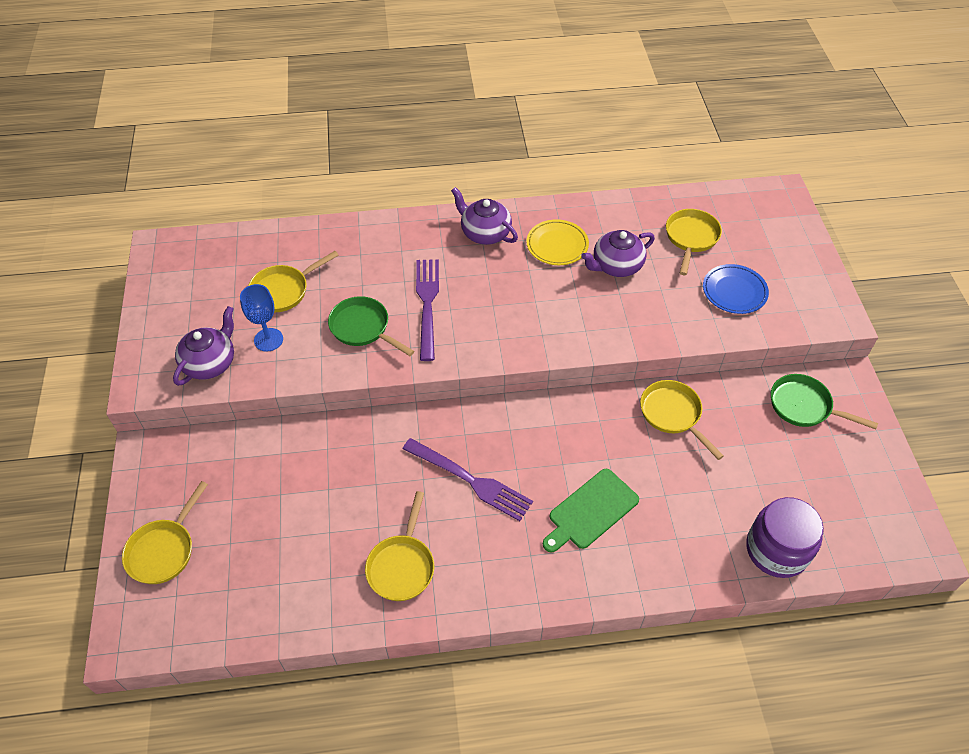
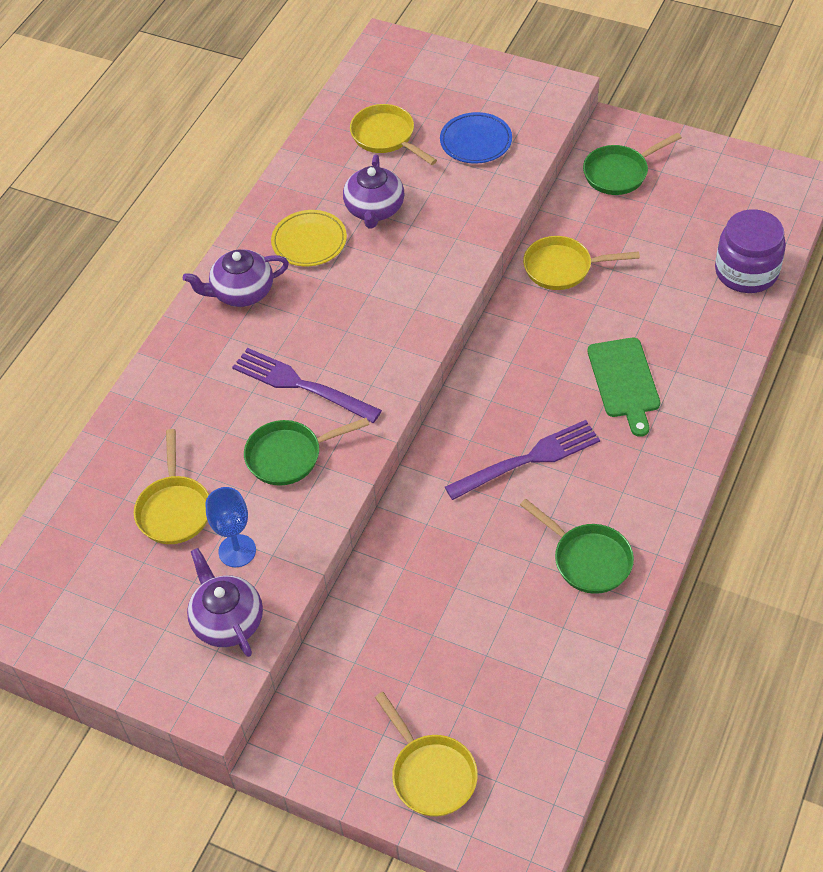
camera: 55 degrees left, 0 degrees up
yellow pan [365,491,434,601] -> green pan [520,499,634,594]

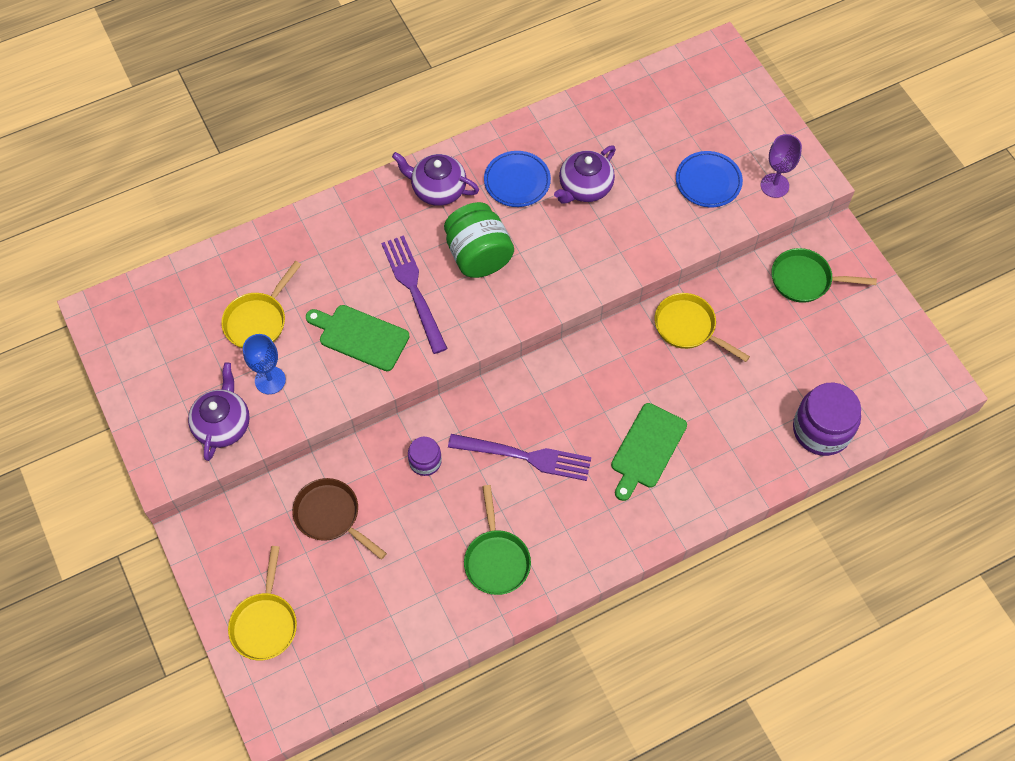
camera: 35 degrees right, 10 degrees up
green pan [244,418,369,486] -> green cutting board [306,305,410,371]
yellow plate [271,210,347,266] -> blue plate [484,151,551,207]
yellow pan [350,104,437,165] -> none
none -> brown pan [292,478,387,559]
none -> purple jar [408,437,442,476]
none -> green jar [444,202,514,278]
none -> purple goblet [761,134,802,198]

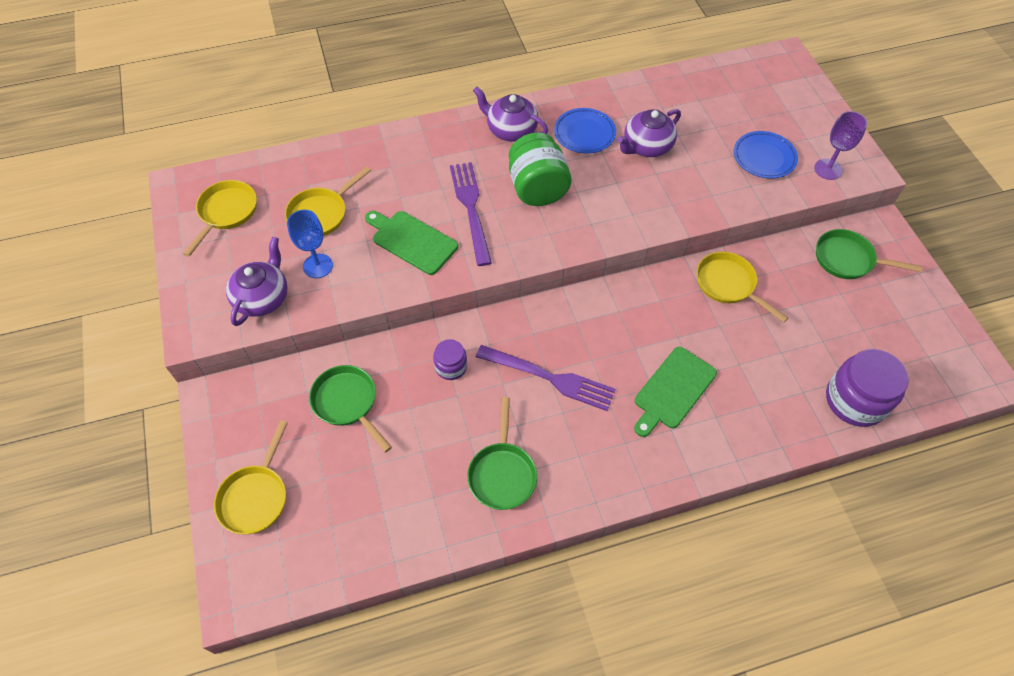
camera: 10 degrees right, 5 degrees down
brown pan [292,478,387,559] -> green pan [309,365,392,452]
none -> yellow pan [183,180,257,257]

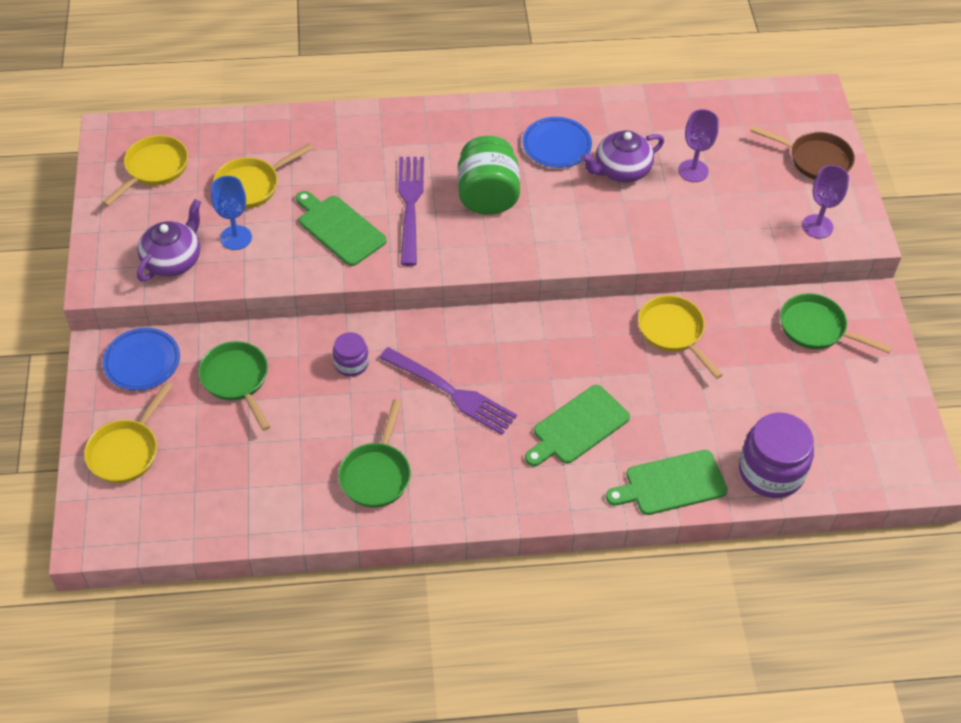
camera: 10 degrees right, 5 degrees down
purple teapot [473,87,548,142] -> none
blue plate [734,131,798,179] -> blue plate moved to [103,328,180,390]
none -> green cutting board [606,450,728,515]
none -> purple goblet [678,109,719,182]
none -> brown pan [751,126,855,180]

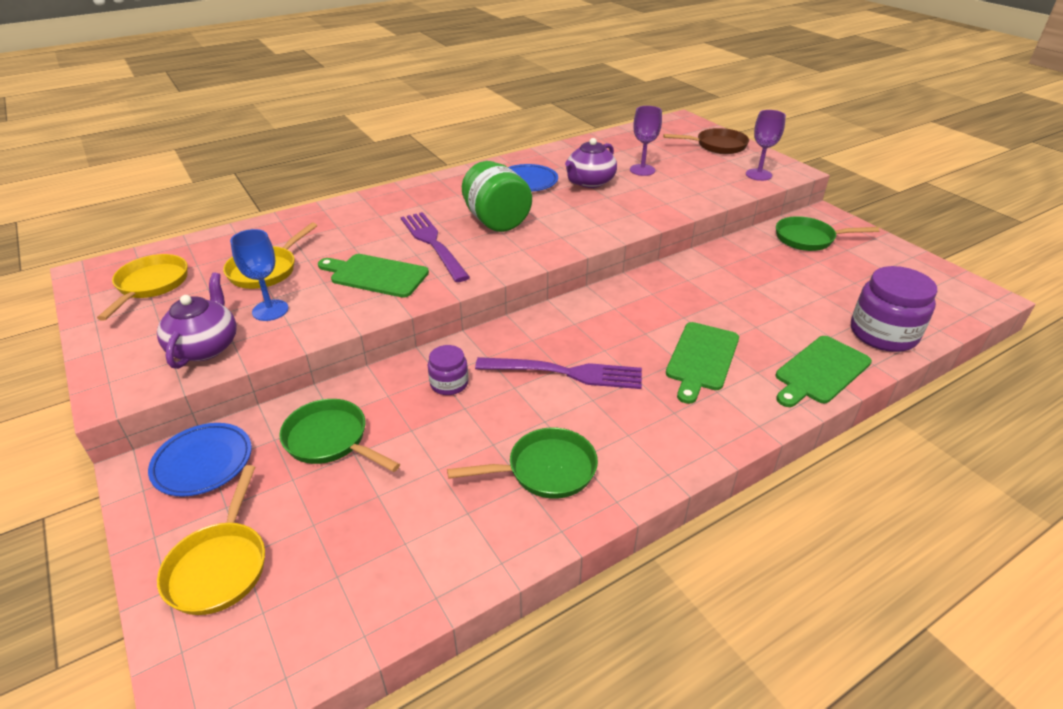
camera: 25 degrees left, 15 degrees down
green pan [338,400,411,507] -> green pan turned 90 degrees counterclockwise [447,427,598,499]
yellow pan [638,295,723,379] -> none

